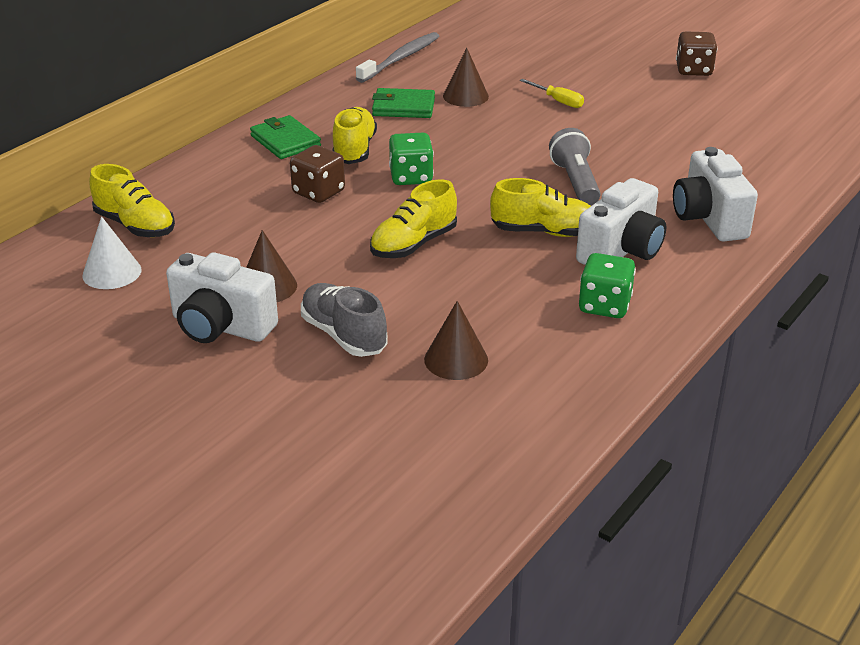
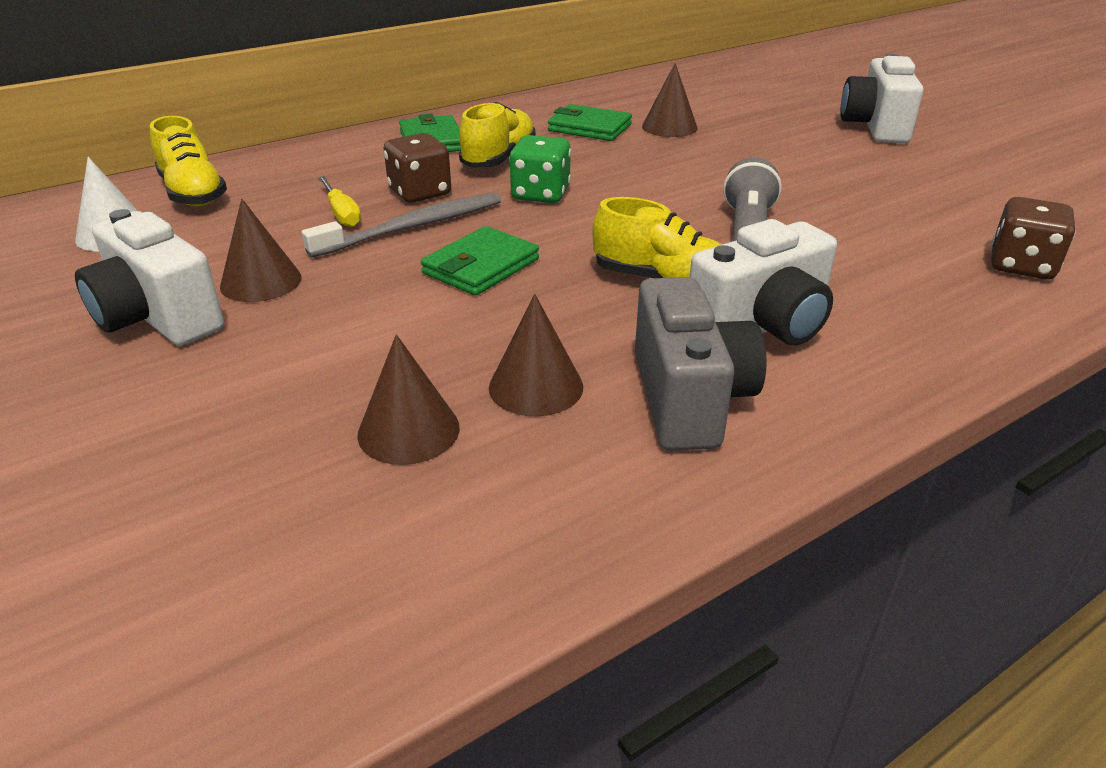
camera: 20 degrees right, 0 degrees up
grey shoe [301,283,388,357] -> none
grey toothbrush [356,32,439,83] -> grey toothbrush moved to [302,193,501,258]
yellow shoe [370,179,457,258] -> green wallet [421,226,539,296]
yellow screwdriver [520,79,584,108] -> yellow screwdriver moved to [318,176,361,227]
green dice [579,253,636,318] -> grey camera [635,277,767,451]
white camera [673,147,758,242] -> white camera moved to [840,54,924,143]
brown dice [676,31,717,76] -> brown dice moved to [992,197,1076,279]
none -> brown cone [489,294,583,417]

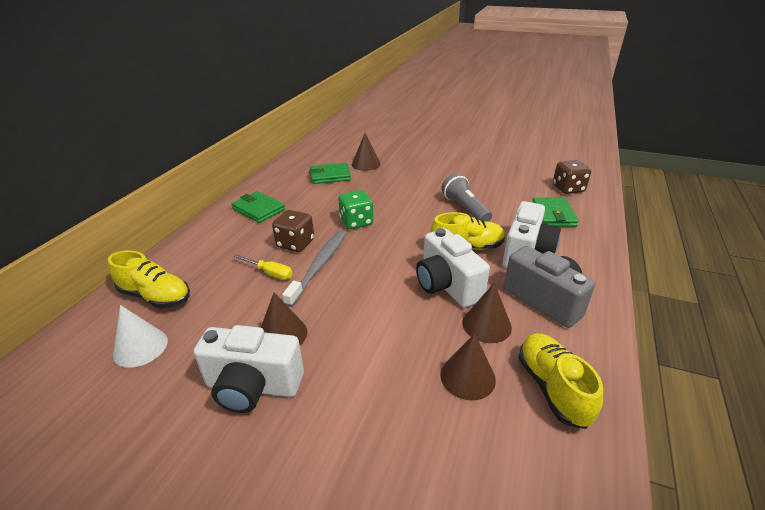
camera: 35 degrees left, 0 degrees up
green wallet [421,226,539,296] -> green wallet moved to [532,197,579,227]
yellow shoe [459,102,536,167] -> yellow shoe moved to [518,333,603,429]
white camera [840,54,924,143] -> white camera moved to [416,228,490,308]

